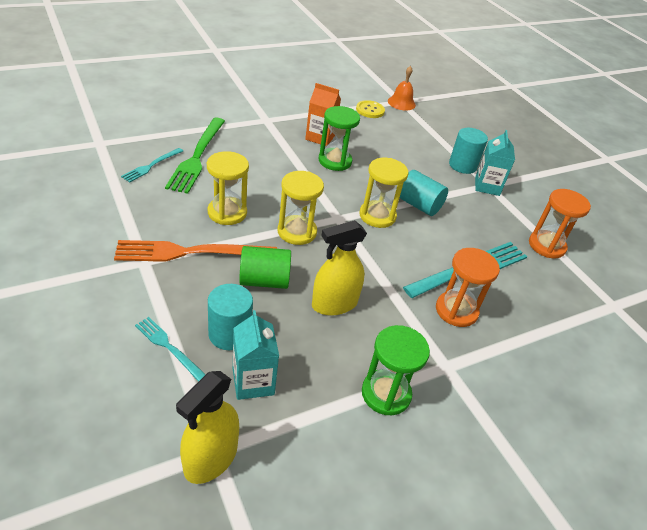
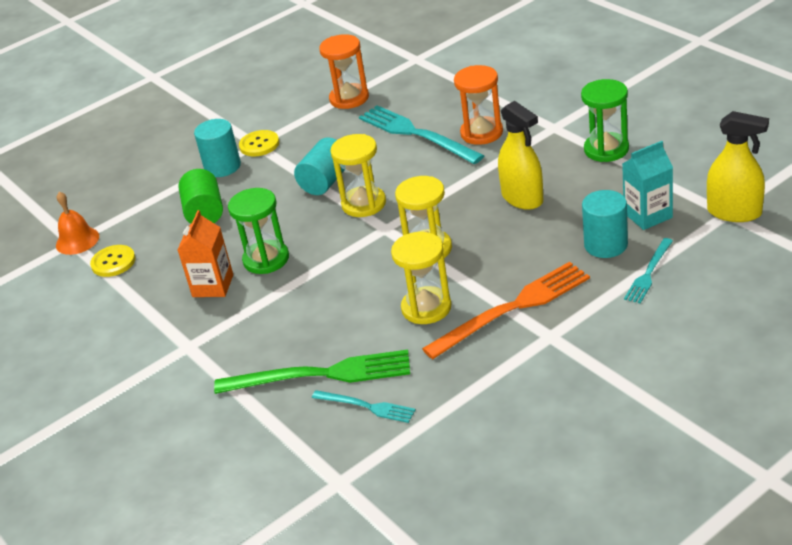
camera: 90 degrees left, 5 degrees down
orange fork [114,240,277,262] -> orange fork turned 105 degrees counterclockwise [422,262,590,359]
green cylinder [239,246,291,289] -> green cylinder moved to [179,169,223,224]
turquoise carton [475,130,515,196] -> yellow button [239,130,279,156]

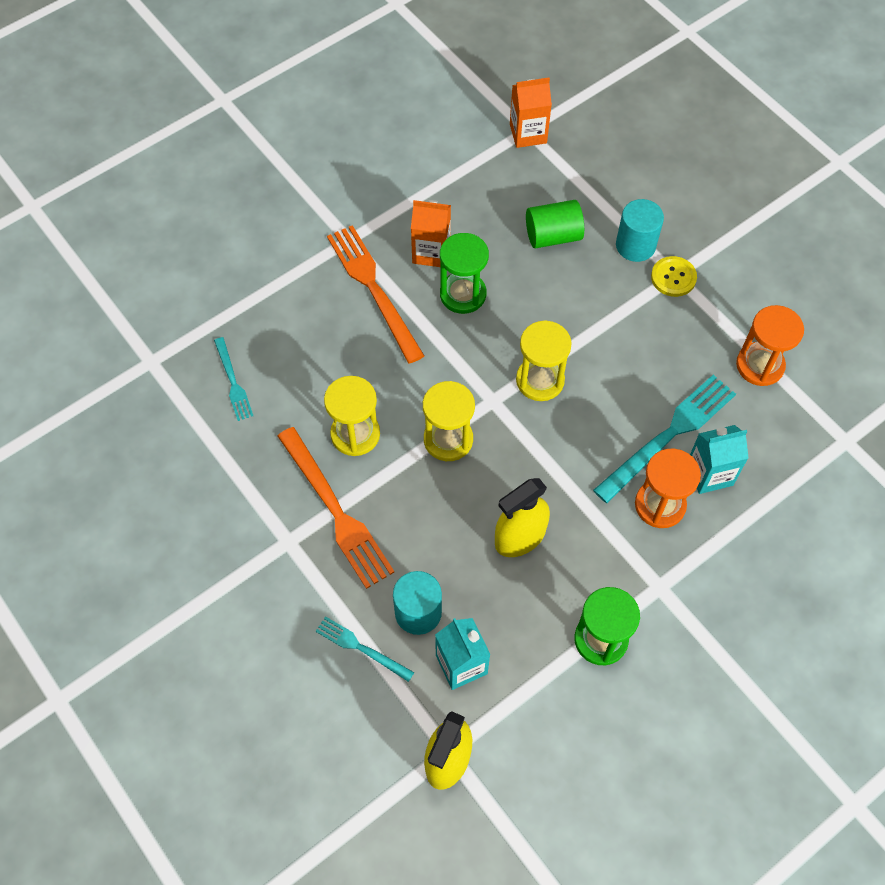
camera: 85 degrees right, 25 degrees up
orange bell [56,192,99,255] -> orange carton [510,78,552,148]
yellow button [90,245,135,277] -> none
green fork [214,350,410,394] -> none
turquoise cylinder [294,137,345,195] -> none
turquoise fork [312,390,416,423] -> turquoise fork turned 45 degrees counterclockwise [214,337,253,421]
none -> orange fork [327,225,424,364]
none -> turquoise carton [690,425,749,494]

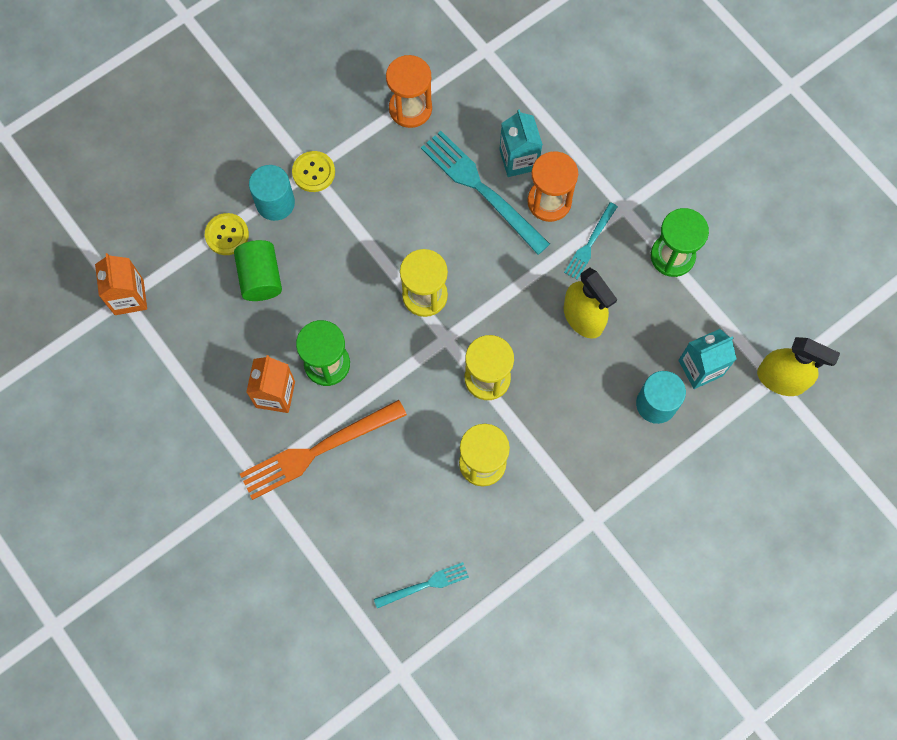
camera: 90 degrees left, 10 degrees up
orange fork [277,427,394,589] -> none
turquoise fork [316,616,414,682] -> turquoise fork moved to [564,202,618,280]
none -> yellow button [205,213,249,255]

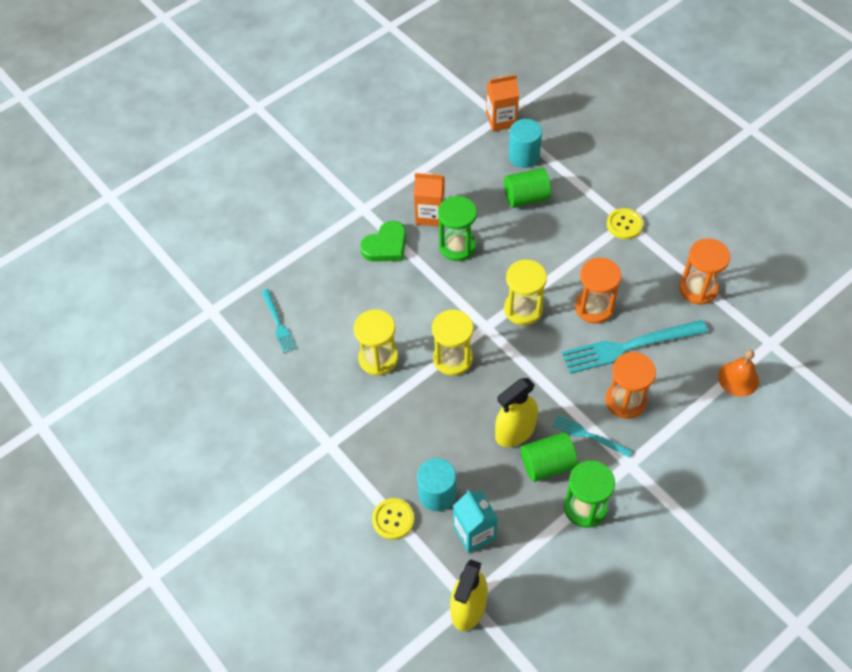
camera: 90 degrees right, 15 degrees down
yellow button [205,213,249,255] -> yellow button moved to [372,498,414,540]
orange fork [240,400,407,500] -> green heart [360,221,406,262]
turquoise cylinder [249,165,295,221] -> turquoise cylinder moved to [509,119,542,168]
turquoise fork [421,131,550,255] -> turquoise fork turned 150 degrees counterclockwise [562,320,708,374]
turquoise carton [499,109,543,177] -> none
none -> green cylinder [521,432,578,482]
none -> orange hourglass [575,257,621,324]
none -> orange bell [718,350,759,397]

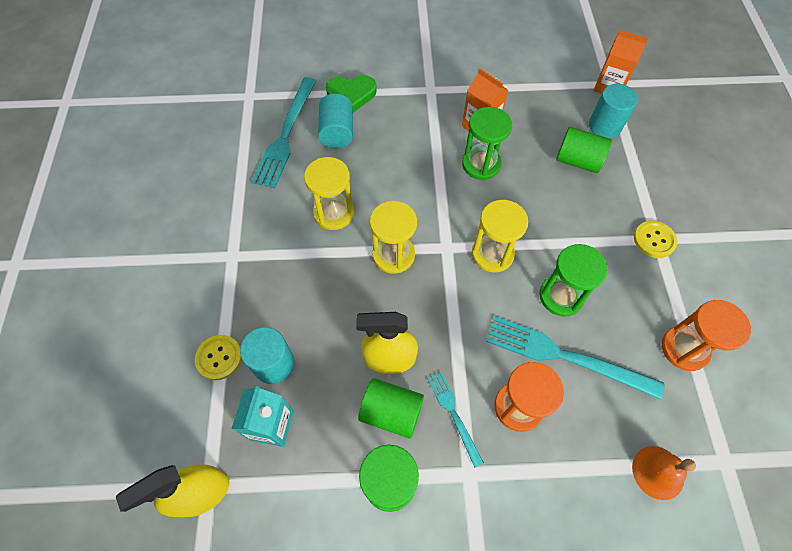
camera: 35 degrees right, 5 degrees up
turquoise fork [261,289,296,353] -> turquoise fork [251,77,316,188], size x1.87
green heart [360,221,406,262] -> green heart moved to [326,75,377,113]
orange hourglass [575,257,621,324] -> green hourglass [539,244,608,316]
none -> turquoise cylinder [318,94,353,148]

